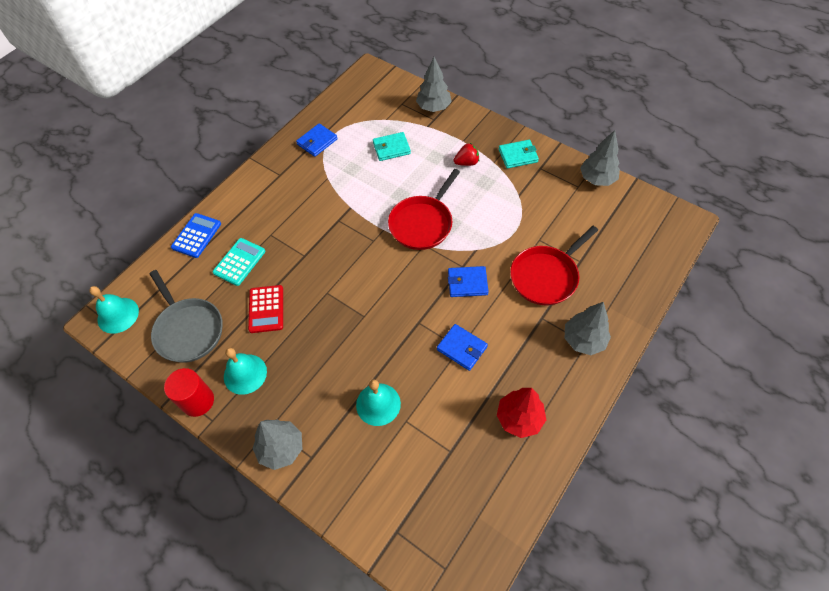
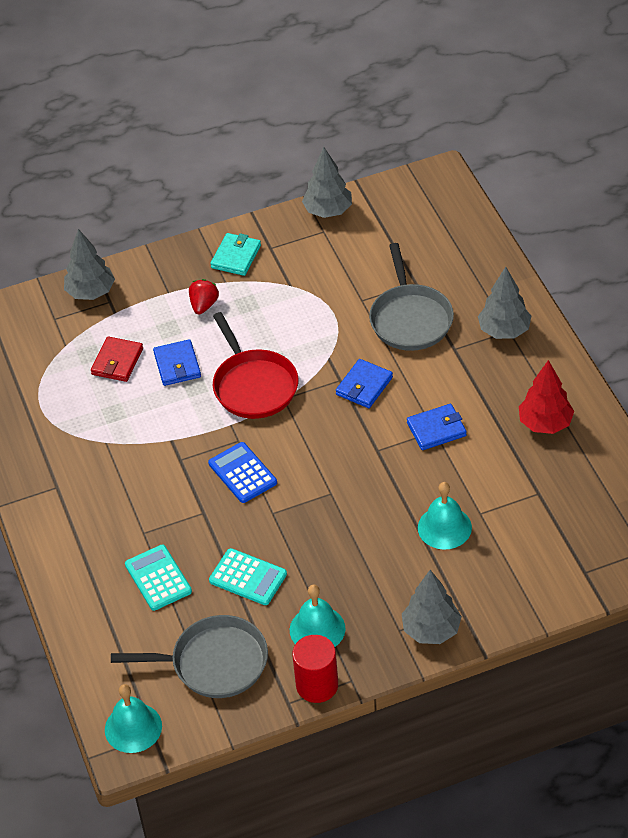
camera: 55 degrees left, 10 degrees down
blue calculator [171,213,221,258] -> blue calculator moved to [208,442,277,503]
red calculator [248,285,283,333] -> turquoise calculator [209,548,287,605]
blue wallet [296,124,338,157] -> blue wallet moved to [153,339,201,386]
turquoise wallet [373,132,411,161] -> red wallet [91,336,143,382]
red pan [510,226,598,305] -> grey pan [369,243,454,351]

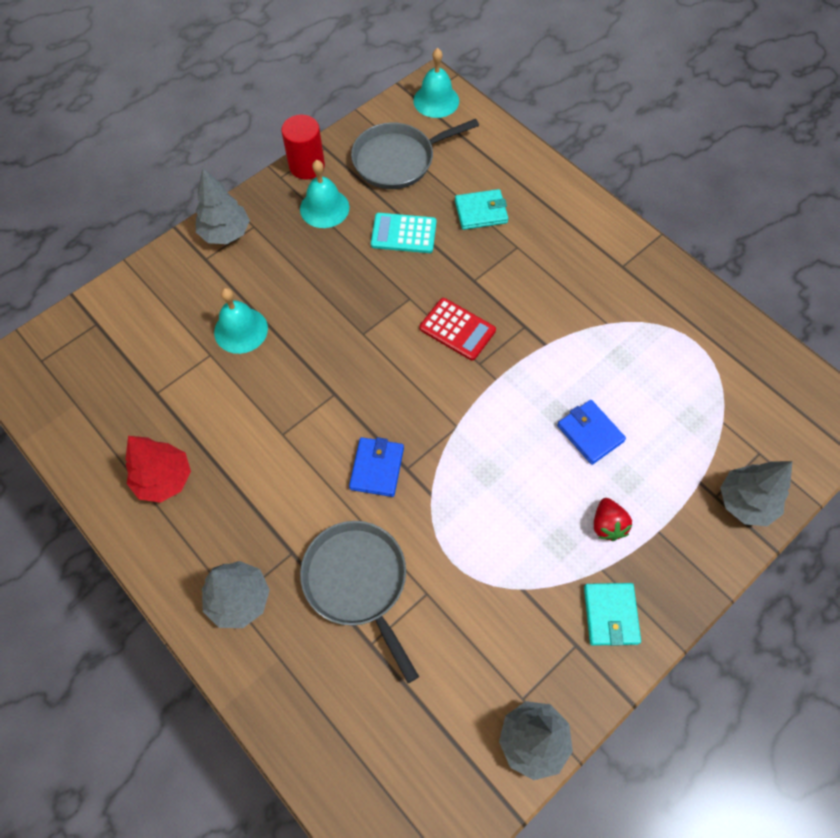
camera: 155 degrees right, 15 degrees up
red wallet [91,336,143,382] -> none
turquoise calculator [125,545,192,611] -> turquoise wallet [455,189,508,230]
blue calculator [208,442,277,503] -> red calculator [419,298,496,361]
red pan [213,312,299,419] -> none
blue wallet [407,404,467,450] -> none

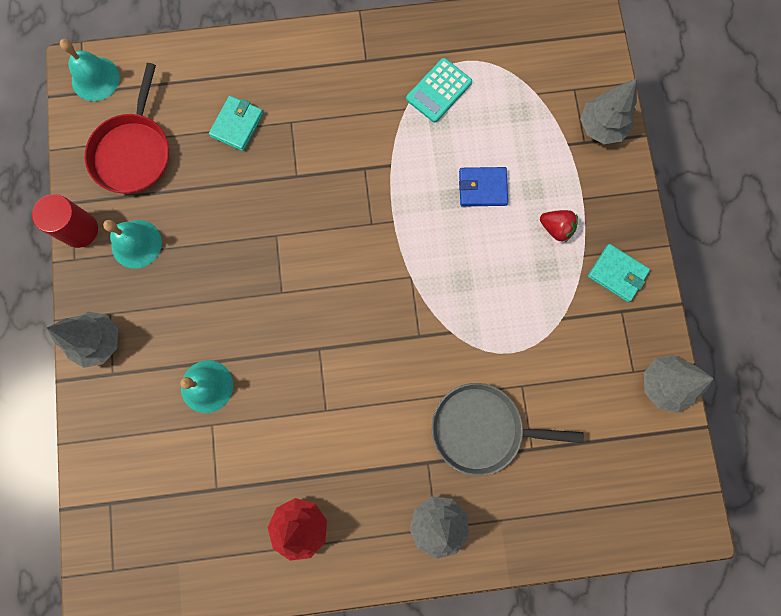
camera: 55 degrees left, 15 degrees up
blue wallet [349,437,404,497] -> none
grey pan [351,119,479,189] -> red pan [85,63,169,194]
turquoise calculator [371,213,436,253] -> turquoise calculator moved to [406,58,472,123]
red calculator [419,298,496,361] -> none

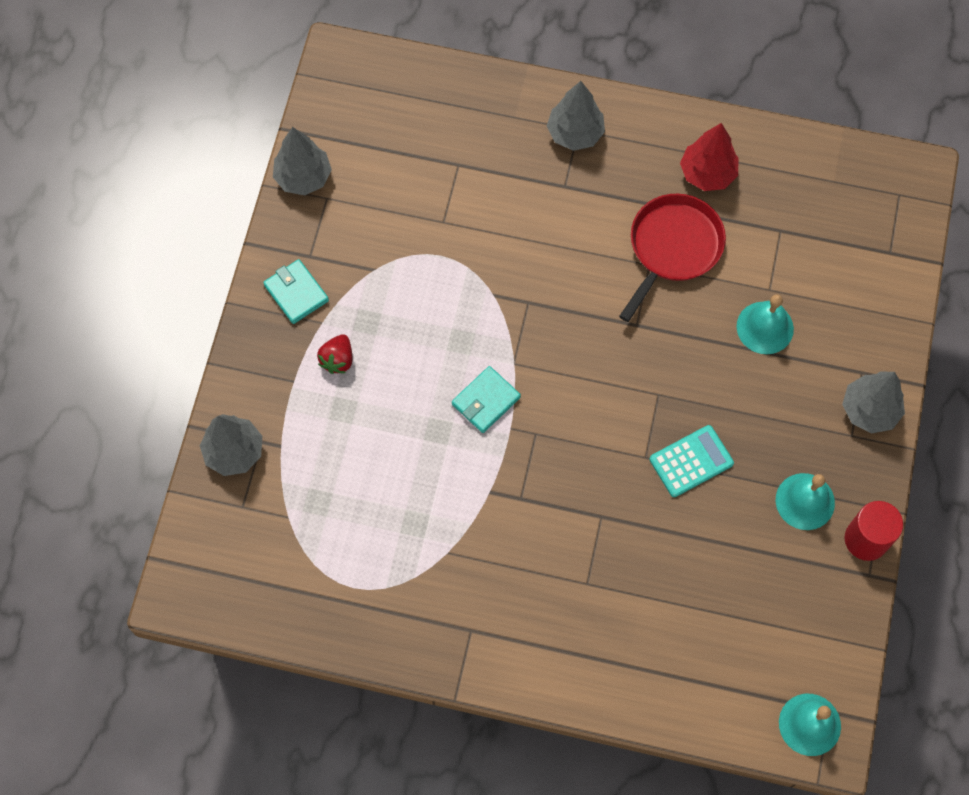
camera: 160 degrees left, 10 degrees down
red pan [85,63,169,194] -> red pan moved to [619,194,726,322]
turquoise wallet [209,96,264,151] -> turquoise wallet moved to [452,366,521,433]
turquoise calculator [406,58,472,123] -> turquoise calculator moved to [649,425,734,497]
grey pan [432,383,584,476] -> none
blue wallet [459,167,508,207] -> none
red strawberry [540,210,578,242] -> red strawberry turned 120 degrees counterclockwise [317,334,353,374]

